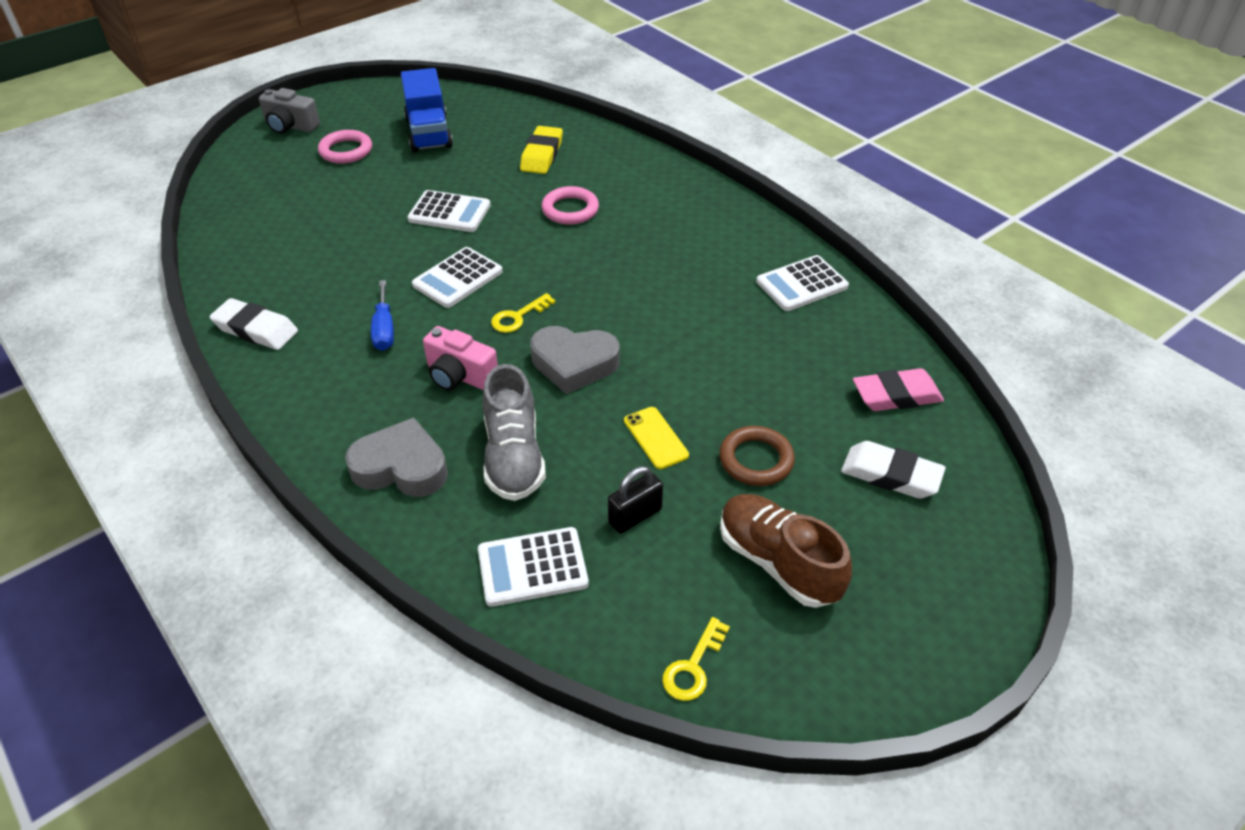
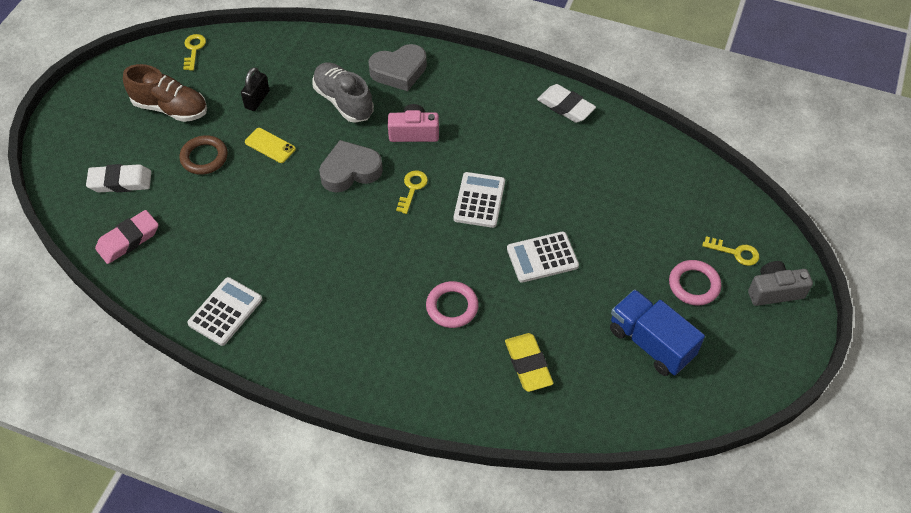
camera: 150 degrees right, 10 degrees up
white eraser [209,298,298,350] -> white eraser turned 45 degrees clockwise [537,84,596,123]
blue screwdriver [371,280,394,351] -> none
white calculator [478,527,589,607] -> none
none -> yellow key [702,236,759,266]

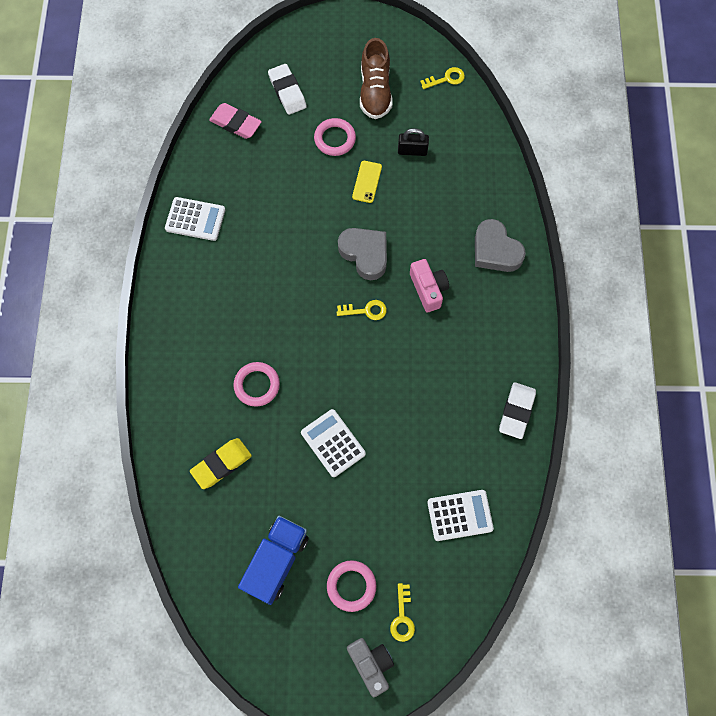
camera: 70 degrees right, 15 degrees up
brown ring [179,135,228,175] -> pink ring [314,118,356,156]
grey shoe [313,63,374,123] -> none
white calculator [454,172,505,228] -> white calculator moved to [427,490,494,541]

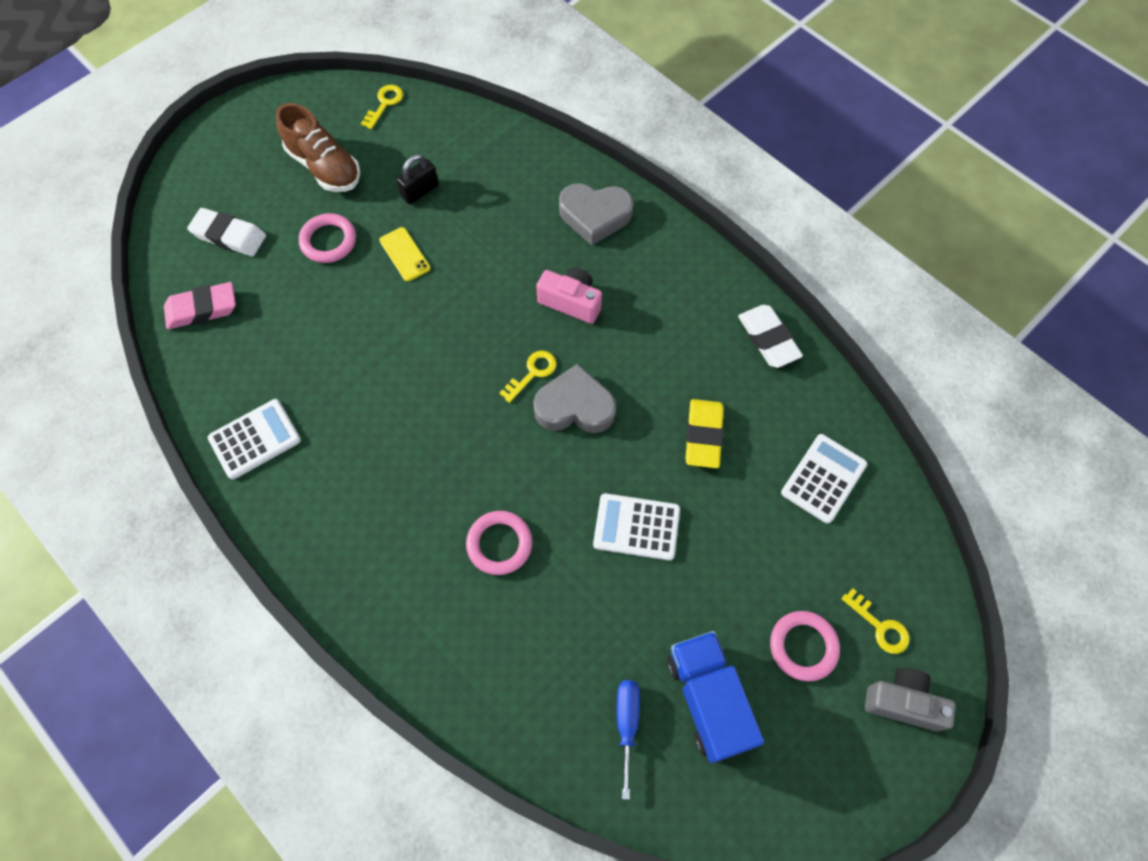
camera: 45 degrees left, 5 degrees down
yellow eraser [190,438,252,489] -> yellow eraser moved to [686,399,724,468]
grey heart [338,228,387,280] -> grey heart moved to [533,364,616,433]
none -> blue screwdriver [617,680,640,800]

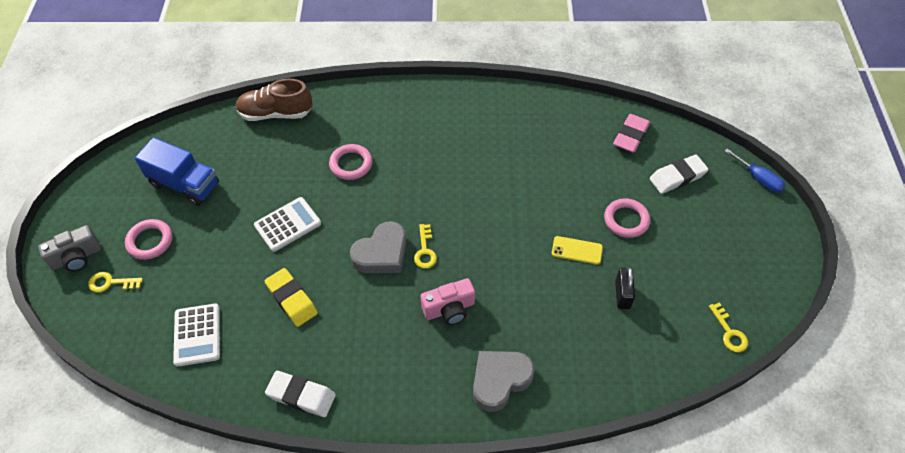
camera: 135 degrees right, 10 degrees down
white calculator [208,399,301,480] -> none
brown shoe [276,103,360,192] -> brown shoe moved to [236,79,313,121]
blue screwdriver [617,680,640,800] -> blue screwdriver moved to [725,149,786,193]

